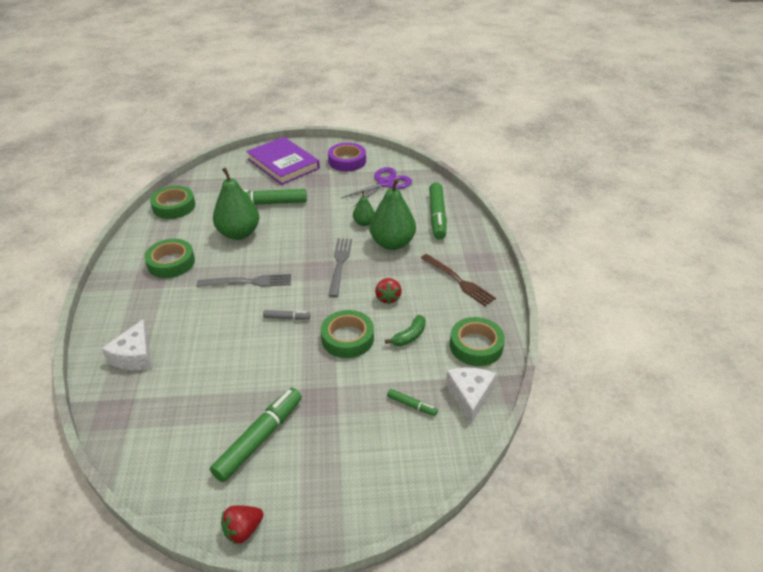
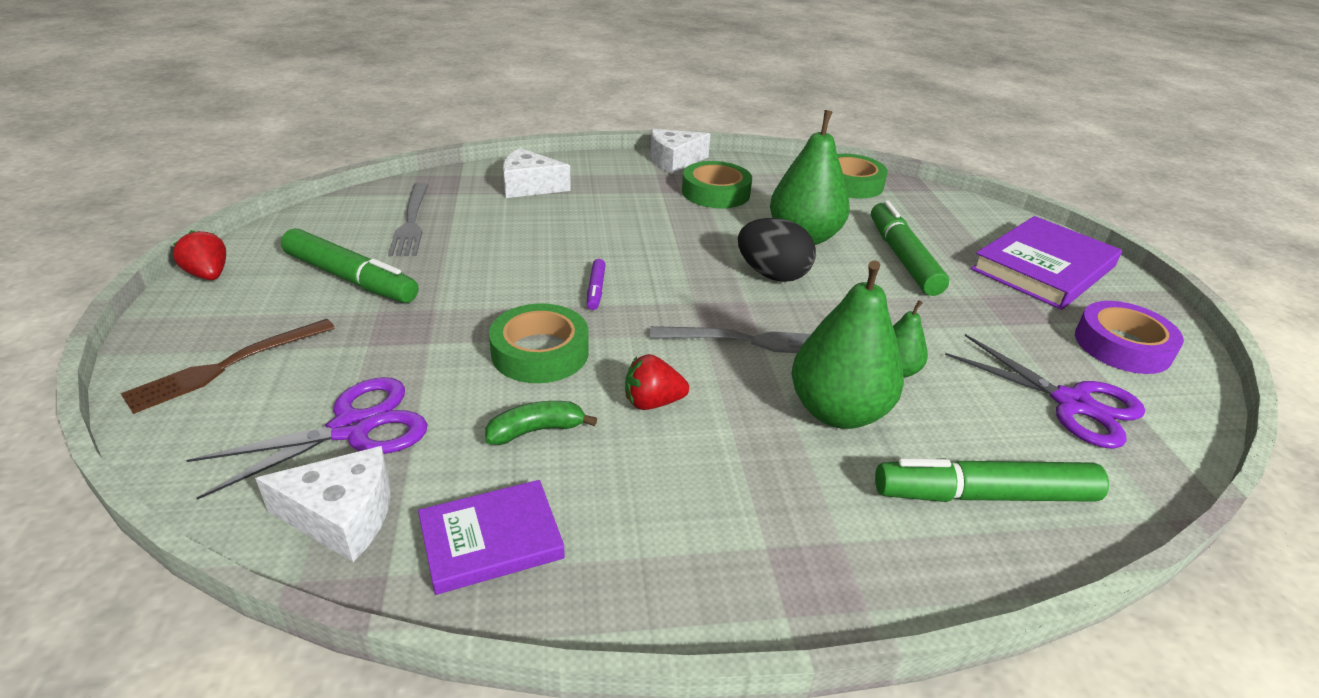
camera: 85 degrees right, 5 degrees down
grey fork [197,274,291,287] -> grey fork moved to [388,183,428,256]
grey marker [263,310,310,320] -> purple marker [587,259,606,310]
green banana [385,315,426,346] -> green banana turned 120 degrees clockwise [485,401,597,445]
green marker [387,389,438,416] -> purple scissors [186,377,428,500]
brown fork [421,254,496,306] -> brown fork moved to [121,319,335,414]
green tape [450,317,505,366] -> purple book [418,480,565,595]
none -> white cheese [650,129,711,174]
none -> black egg [738,218,816,282]

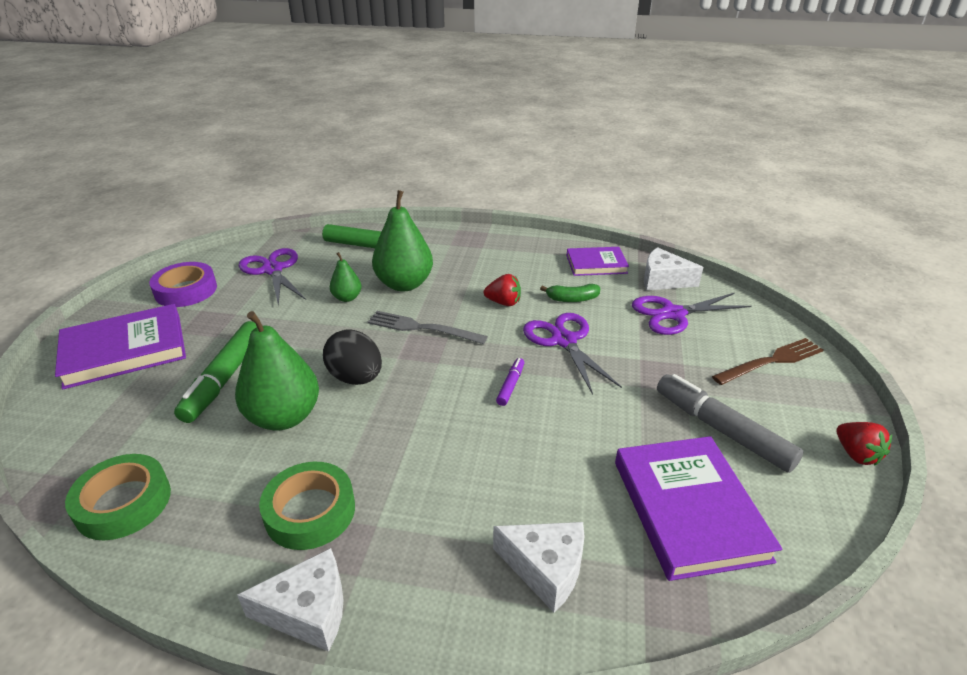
camera: 160 degrees left, 0 degrees up
green marker [281,228,418,303] -> grey marker [657,374,803,473]
grey fork [388,183,428,256] -> purple book [615,436,782,581]
green tape [489,304,589,383] -> purple scissors [523,313,622,395]

